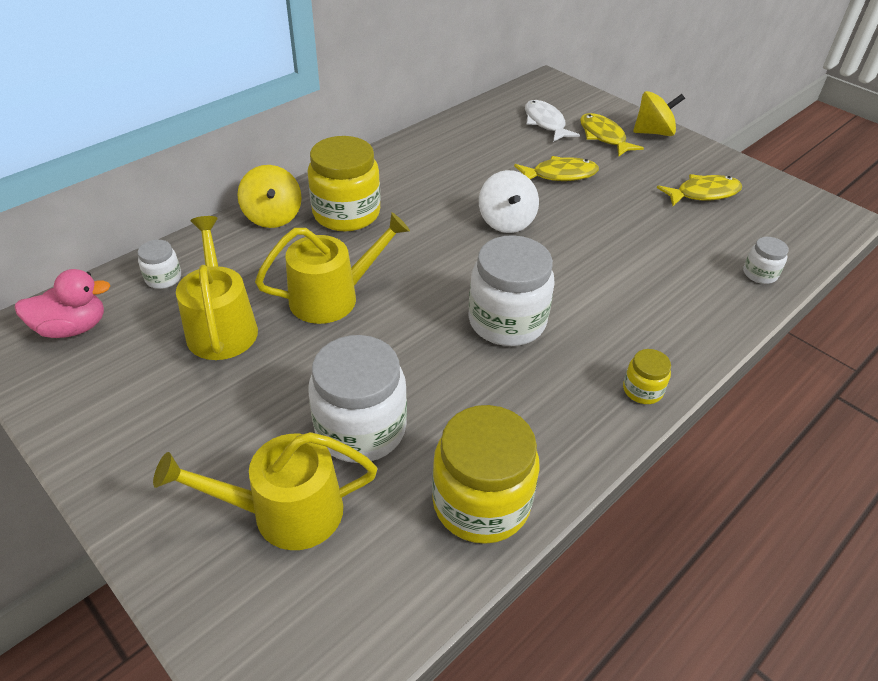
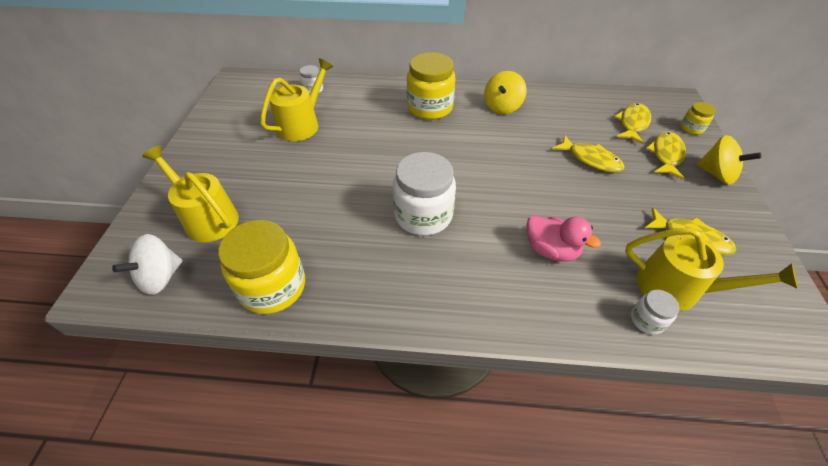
camera: 50 degrees right, 5 degrees up
pink duck [15,269,111,338] -> pink duck moved to [527,215,601,261]
yellow spinning top [237,165,302,228] -> yellow spinning top moved to [484,71,527,114]
yellow watering can [255,212,410,324] -> yellow watering can moved to [625,228,798,311]
white jar [308,335,407,463] -> none
white spinning top [479,170,539,233] -> white spinning top moved to [112,234,183,295]
white fish [525,100,580,142] -> yellow fish [614,103,651,144]
yellow jar [623,349,671,404] -> yellow jar moved to [680,102,716,135]

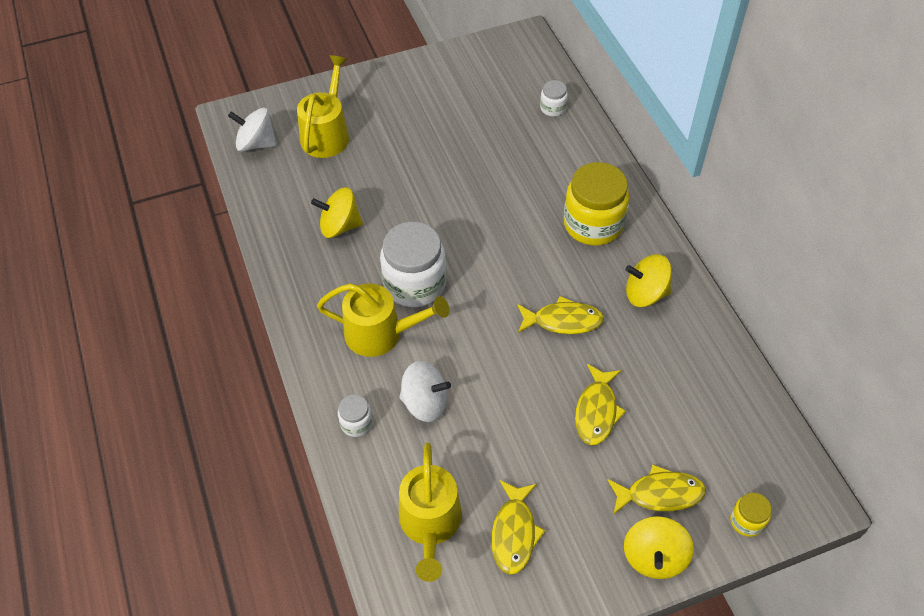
camera: 65 degrees right, 5 degrees up
yellow jar [218,220,305,314] -> none
yellow watering can [260,58,334,141] -> yellow watering can moved to [317,283,449,357]
pink duck [527,215,601,261] -> white spinning top [399,361,451,422]
yellow fish [614,103,651,144] -> yellow fish moved to [517,296,604,334]
white jar [631,290,679,335] -> white jar moved to [338,394,373,437]
none -> yellow spinning top [311,187,363,238]

